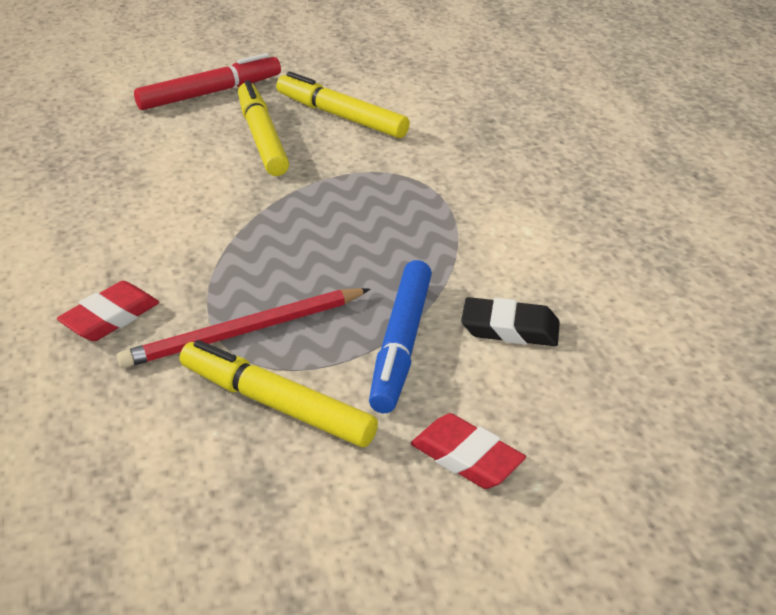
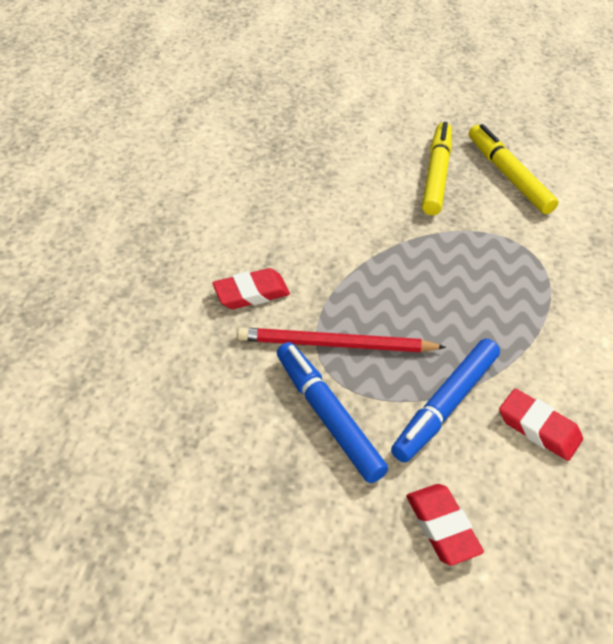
camera: 25 degrees right, 10 degrees up
red marker [134,53,281,110] -> none
yellow marker [180,340,378,447] -> blue marker [277,342,388,483]
black eraser [461,297,560,346] -> red eraser [499,388,583,461]

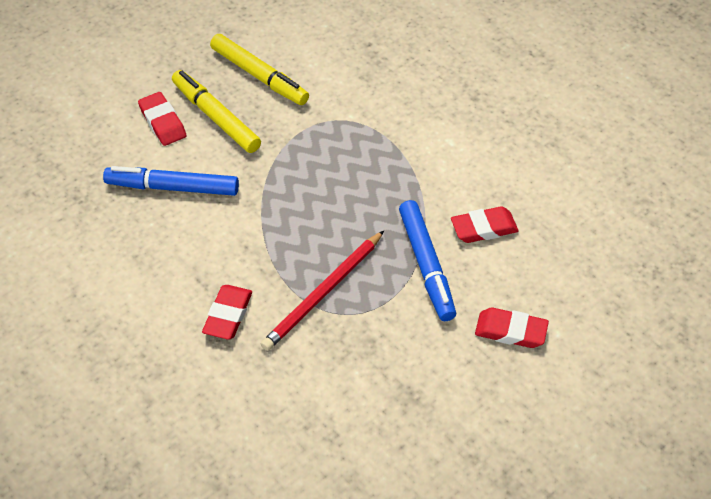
camera: 50 degrees left, 5 degrees up
blue marker [277,342,388,483] -> blue marker moved to [103,166,239,196]
yellow marker [469,124,558,214] -> yellow marker turned 150 degrees counterclockwise [210,34,309,105]
none -> red eraser [138,92,187,146]

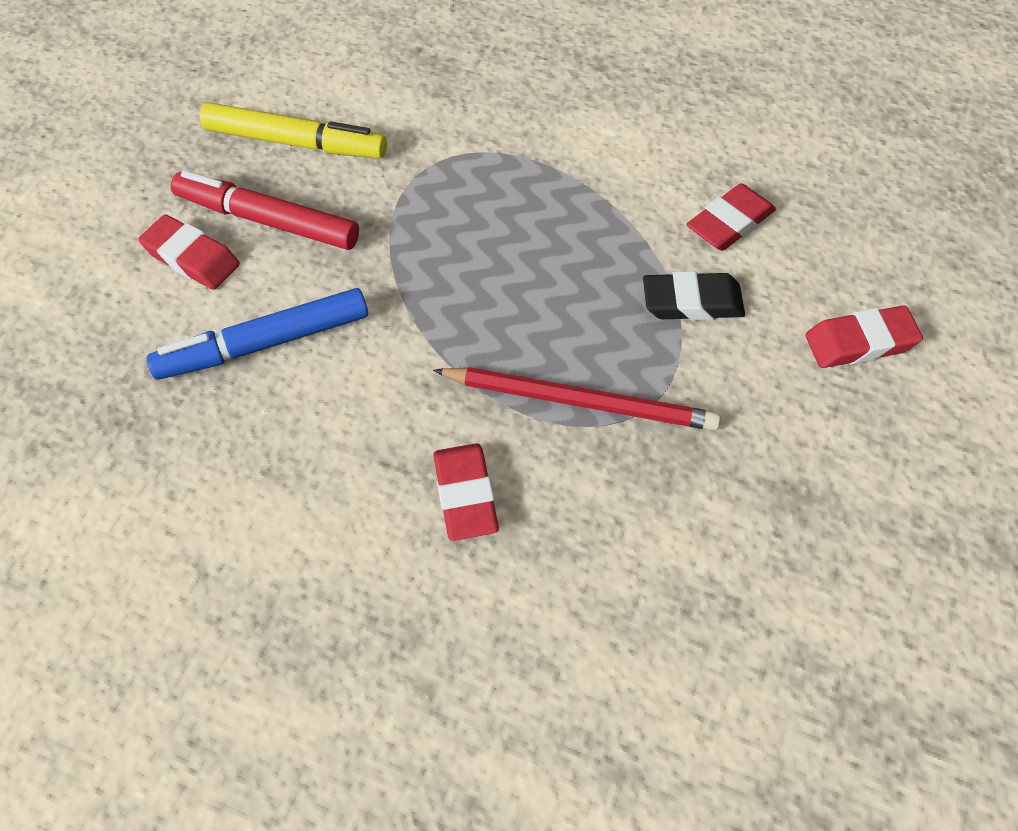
camera: 25 degrees left, 5 degrees up
yellow marker [172,70,261,153] -> red marker [171,170,359,250]
red pencil [261,231,384,351] -> red pencil turned 90 degrees counterclockwise [433,367,721,431]
blue marker [399,200,456,321] -> black eraser [643,271,745,320]

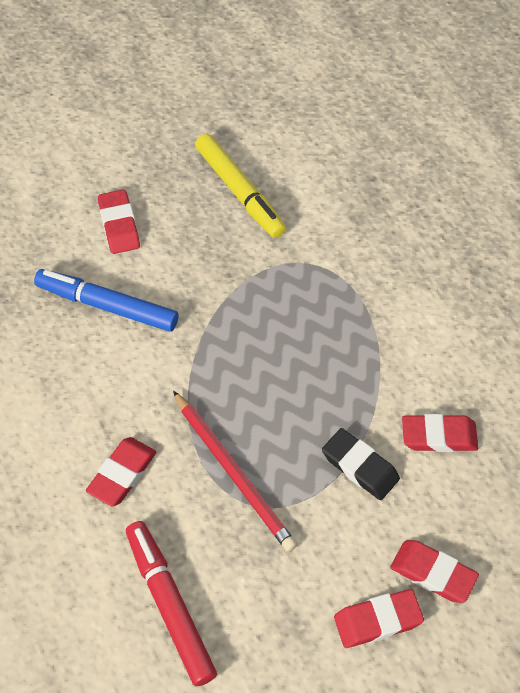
camera: 40 degrees right, 0 degrees up
red marker [171,170,359,250] -> red marker moved to [126,521,217,686]
none -> red eraser [334,589,424,648]

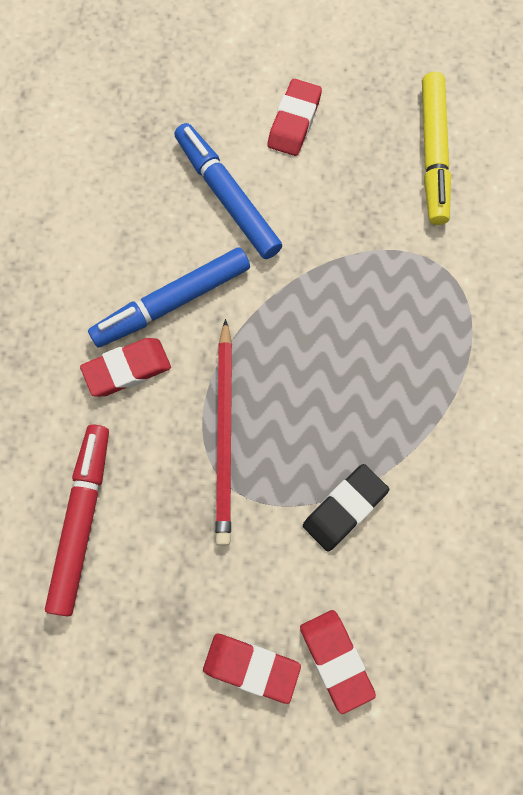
camera: 35 degrees right, 15 degrees up
black eraser [322,428,400,500] -> black eraser turned 60 degrees clockwise [303,464,389,551]
red eraser [402,414,478,452] -> none
none -> blue marker [88,247,250,347]

